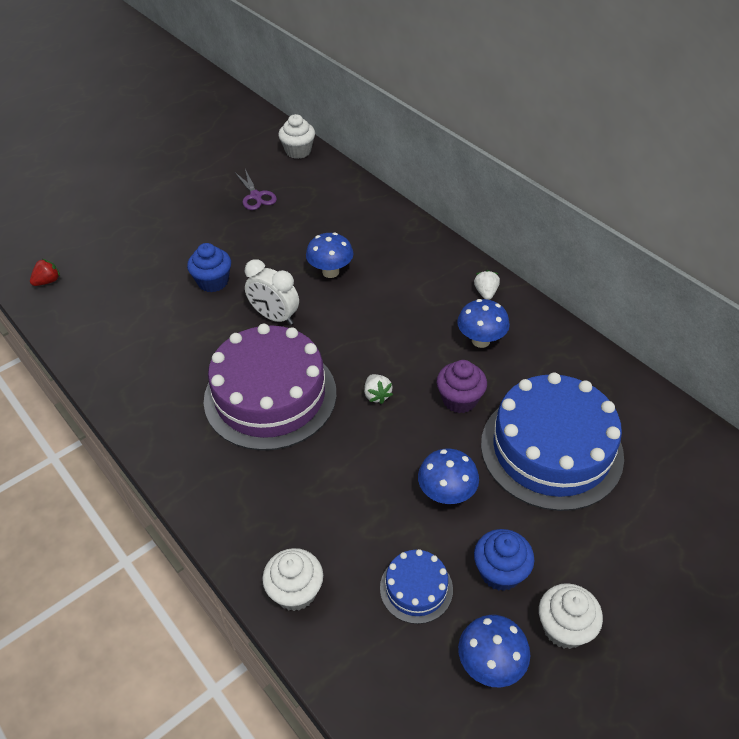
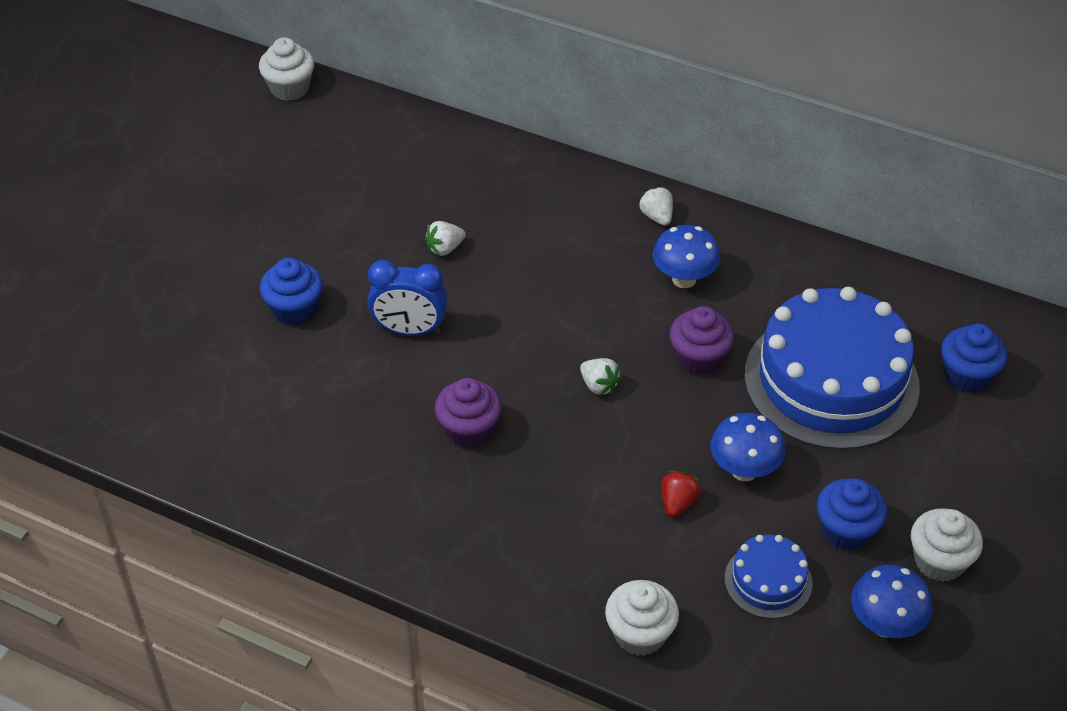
camera: 25 degrees left, 0 degrees up
red strawberry [30,259,60,286] -> red strawberry moved to [661,471,701,517]
purple cake [204,324,337,451] -> purple cupcake [435,378,502,448]
purple scissors [236,169,277,210] -> none
white clock [245,259,299,325] -> blue clock [368,260,447,336]
blue mushroom [306,233,353,278] -> white strawberry [425,221,466,256]
none -> blue cupcake [941,324,1007,393]

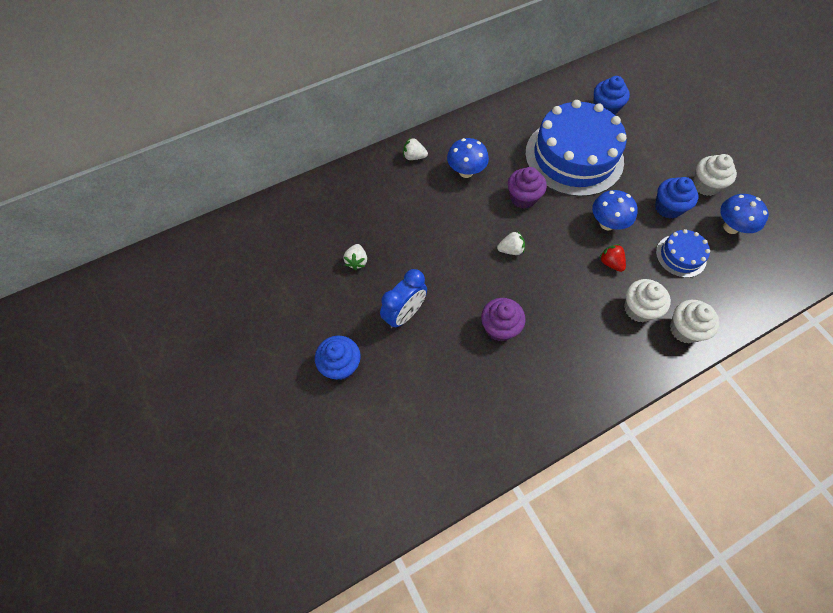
camera: 55 degrees left, 15 degrees up
white cupcake [259,38,314,101] -> white cupcake moved to [624,279,671,322]

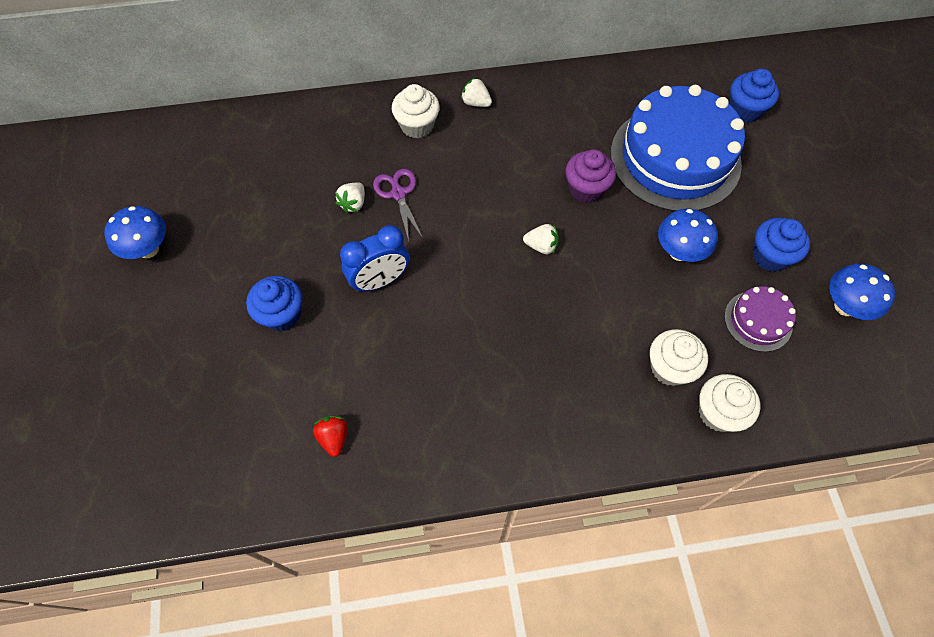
camera: 20 degrees right, 0 degrees up
blue mushroom [447,138,489,178] -> blue mushroom moved to [104,206,166,259]
purple cupcake [481,298,526,341] -> none
red strawberry [599,244,626,272] -> red strawberry moved to [313,416,348,457]
blue cake [656,229,710,278] -> purple cake [724,286,796,352]
white cupcake [693,154,737,196] -> white cupcake moved to [392,84,440,138]
none -> purple scissors [373,169,423,241]

